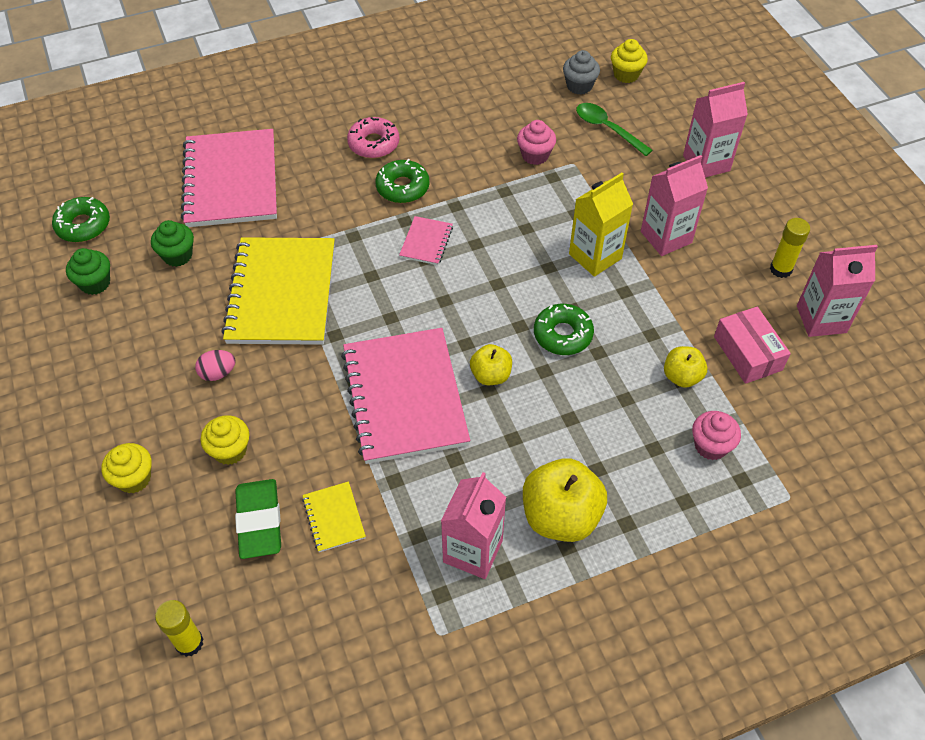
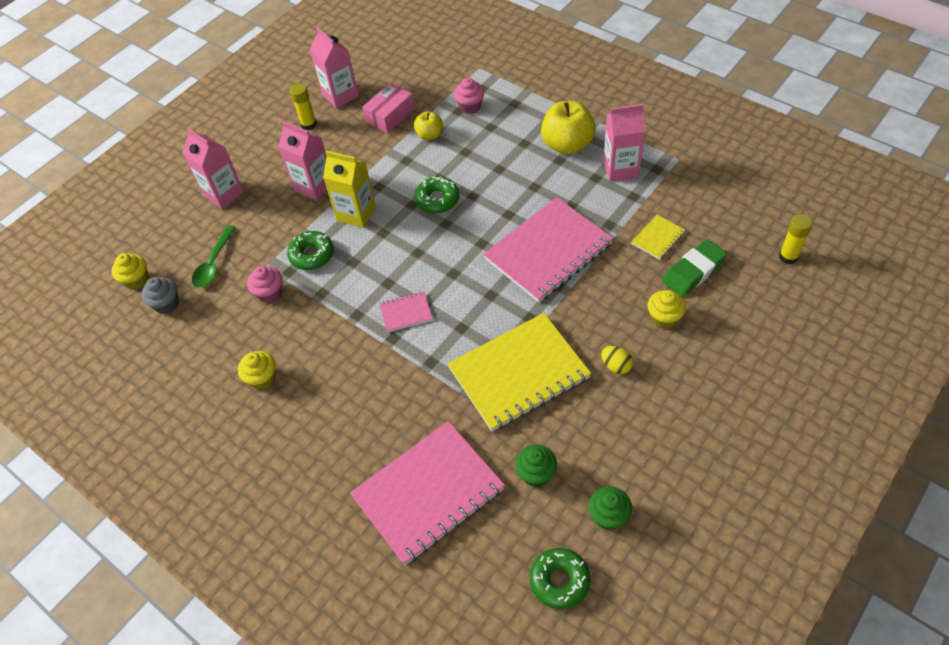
camera: 115 degrees left, 0 degrees up
yellow cupcake [101,443,152,493] -> yellow cupcake moved to [238,351,276,390]
pink egg [195,350,236,381] -> yellow egg [601,346,633,374]
pink donut [347,117,400,158] -> none
green donut [375,159,429,203] -> green donut moved to [287,231,334,270]
yellow apple [470,344,512,385] -> none

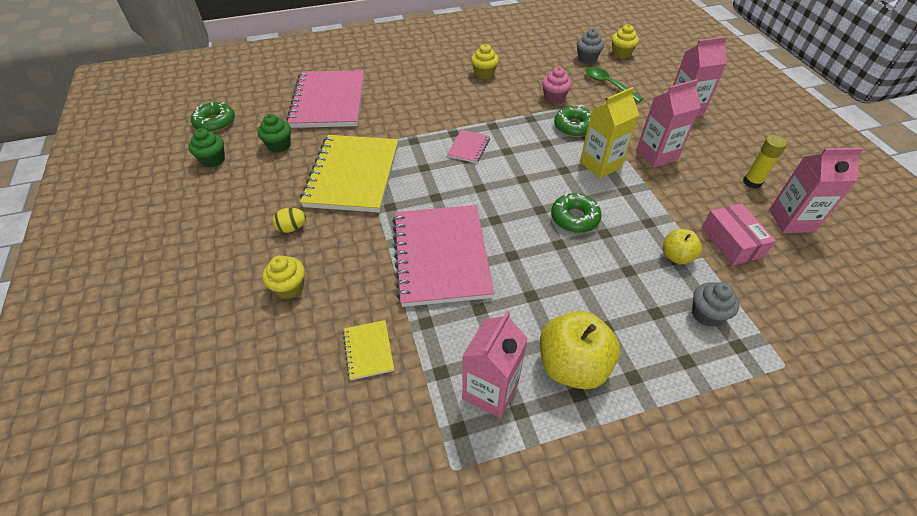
camera: 120 degrees right, 5 degrees down
pink cupcake [454,78,484,114] -> grey cupcake [692,282,739,327]
green eraser [662,239,727,297] -> none
yellow glue stick [779,214,812,264] -> none

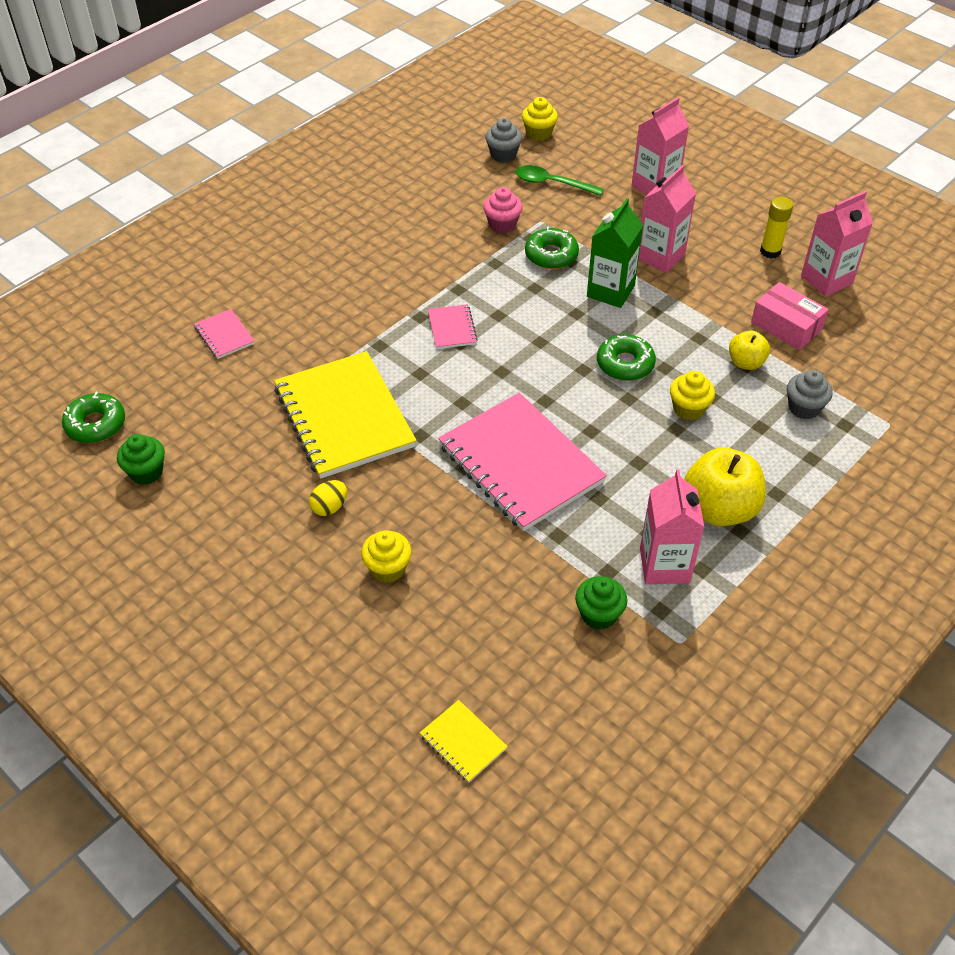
camera: 30 degrees left, 0 degrees up
green cupcake [258,114,291,153] -> green cupcake moved to [575,576,627,630]
pink notebook [286,70,364,128] -> pink notebook [194,309,255,359], size x0.43
yellow notebook [343,320,394,380] -> yellow notebook moved to [420,700,508,783]
yellow cupcake [471,44,499,79] -> yellow cupcake moved to [670,371,715,421]
yellow carton [580,87,639,178] -> green carton [587,198,643,308]

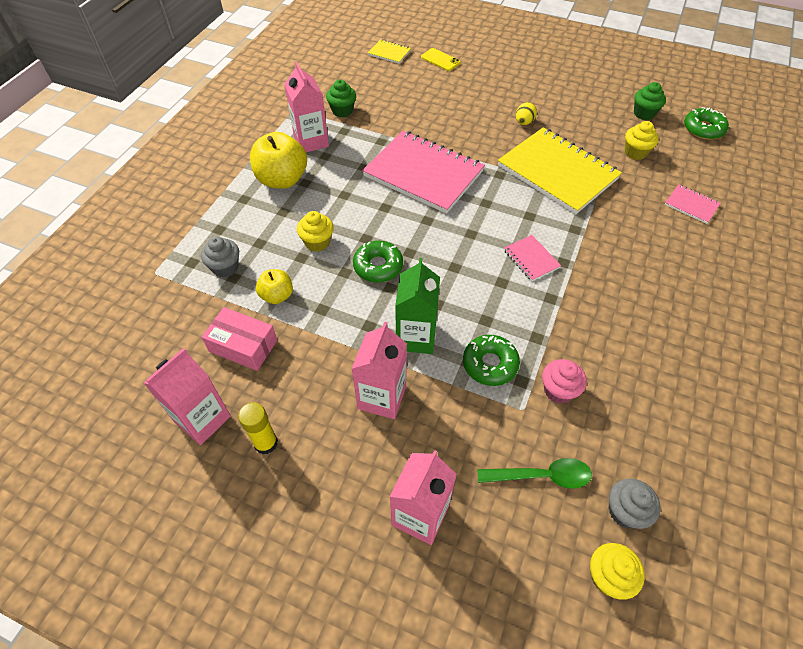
camera: 160 degrees right, 5 degrees up
yellow cupcake [361,530,412,583] -> yellow cupcake moved to [625,121,659,160]
none -> yellow phone [421,48,461,71]

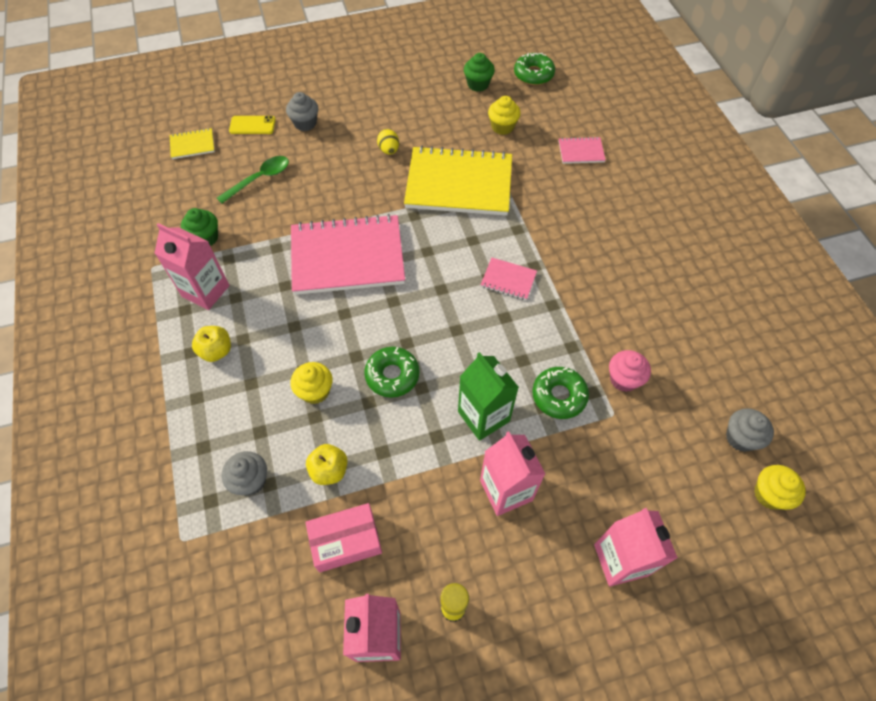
camera: 40 degrees left, 5 degrees up
yellow apple [250,132,307,189] -> yellow apple [192,326,231,362], size x0.56
green spoon [477,458,592,489] -> green spoon moved to [217,156,289,204]
none -> grey cupcake [286,92,318,131]

